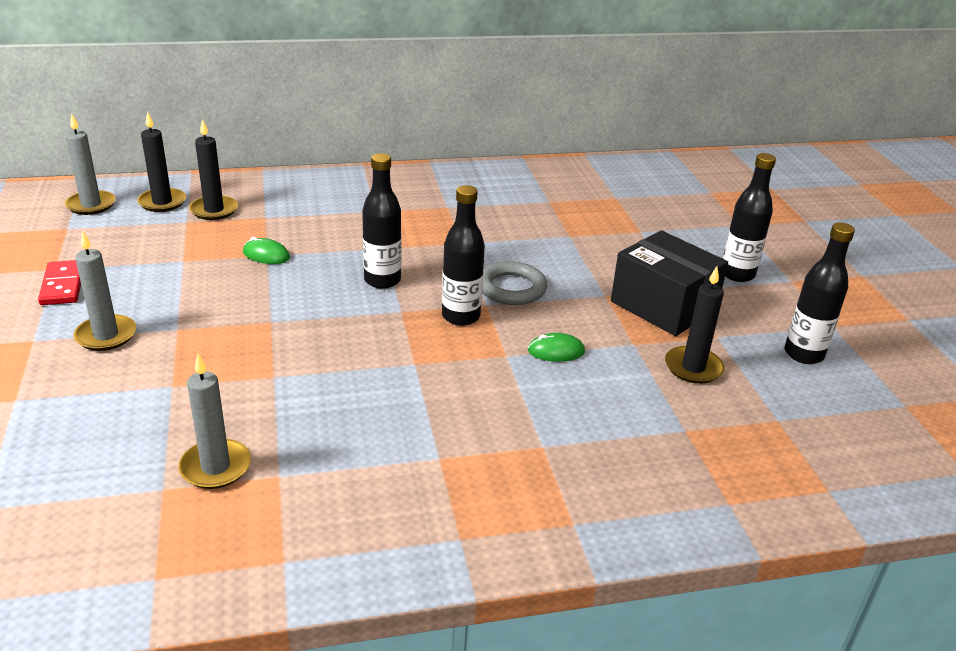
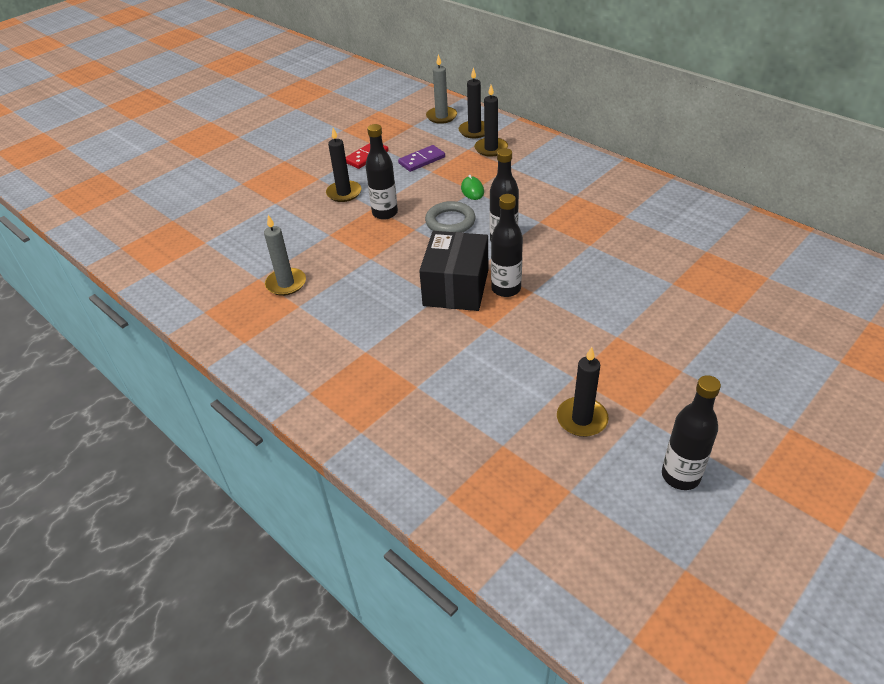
camera: 60 degrees right, 10 degrees up
grey candle [74,231,136,351] -> black candle [326,128,361,202]
grey ring [482,261,547,305] -> grey ring moved to [425,201,475,232]
green mouse [528,333,585,362] -> none
black box [611,230,728,336] -> black box moved to [419,231,488,311]
black bottle [723,153,776,282] -> black bottle moved to [365,124,398,220]
none -> purple domino [398,145,445,172]

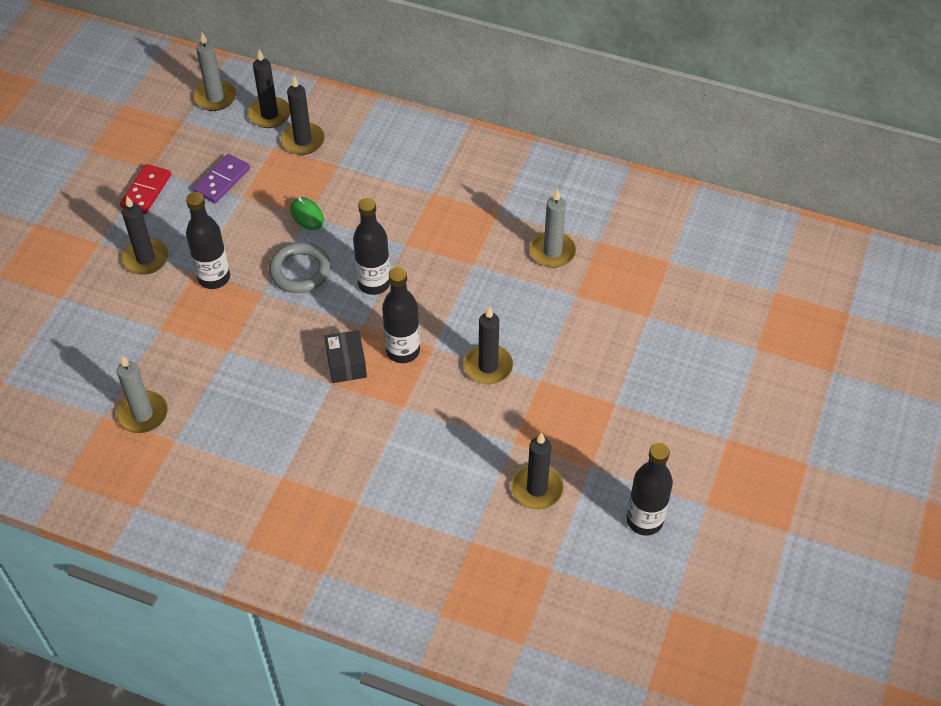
camera: 25 degrees left, 10 degrees up
black box [419,231,488,311] -> black box [324,330,367,383], size x0.53
none -> black candle [464,306,513,384]
none -> grey candle [530,188,576,268]

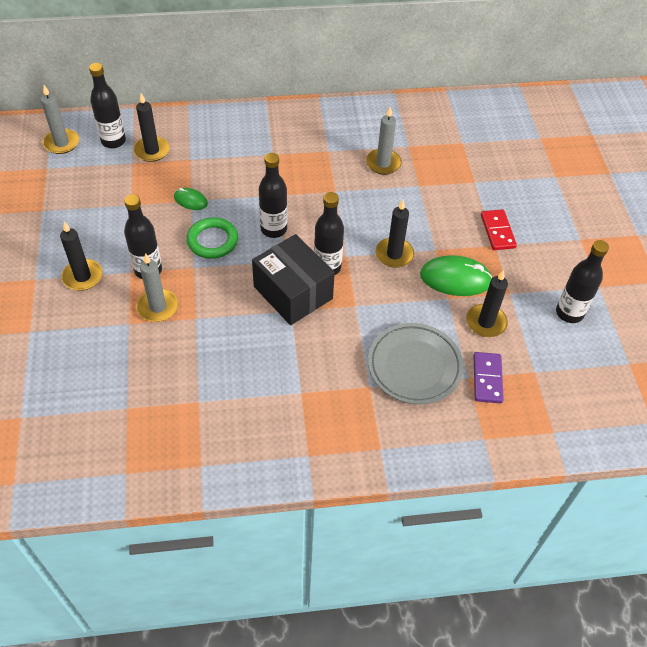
camera: 30 degrees left, 0 degrees up
grey candle [117,356,168,433] -> grey candle moved to [137,253,178,322]
red domino [120,164,171,214] -> red domino moved to [481,209,517,250]
purple domino [193,154,250,203] -> purple domino moved to [474,352,504,404]
black candle [248,49,290,128] -> black bottle [89,63,126,148]
grey ring [269,242,331,293] -> green ring [186,217,238,259]
black box [324,330,367,383] -> black box [252,234,335,325], size x1.88
none -> grey plate [368,323,464,404]
none -> green mouse [420,255,492,296]

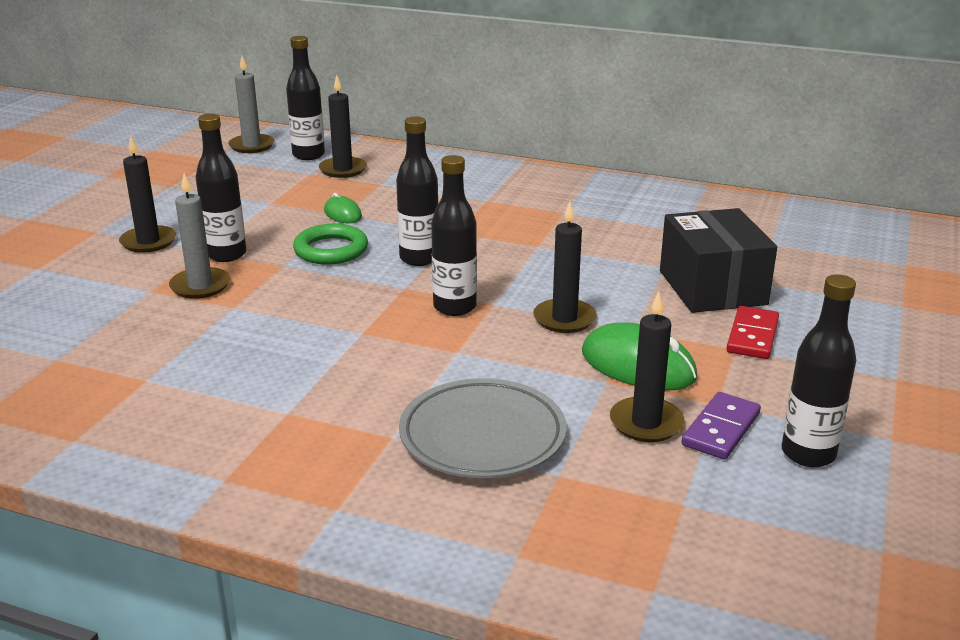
camera: 30 degrees right, 25 degrees down
black box [252,234,335,325] -> black box moved to [660,208,777,313]
grey candle [366,107,402,175] -> none
purple domino [474,352,504,404] -> purple domino moved to [681,392,761,460]

